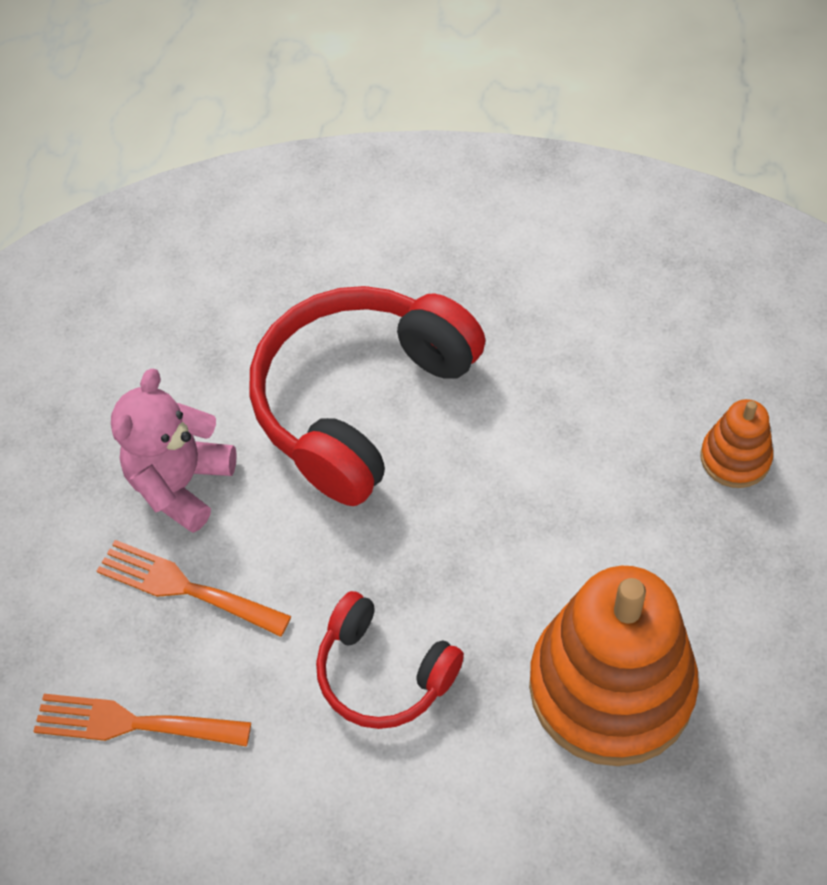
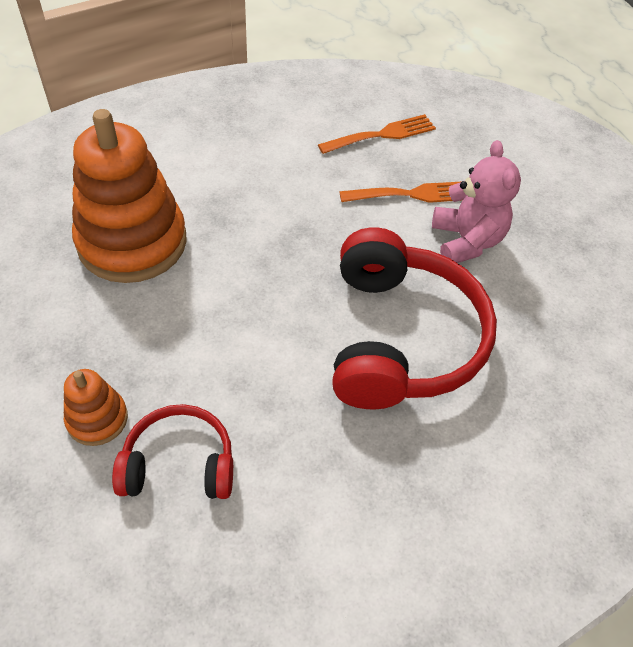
camera: 140 degrees right, 5 degrees down
red headphones [316,591,464,729] -> red headphones moved to [112,404,233,499]

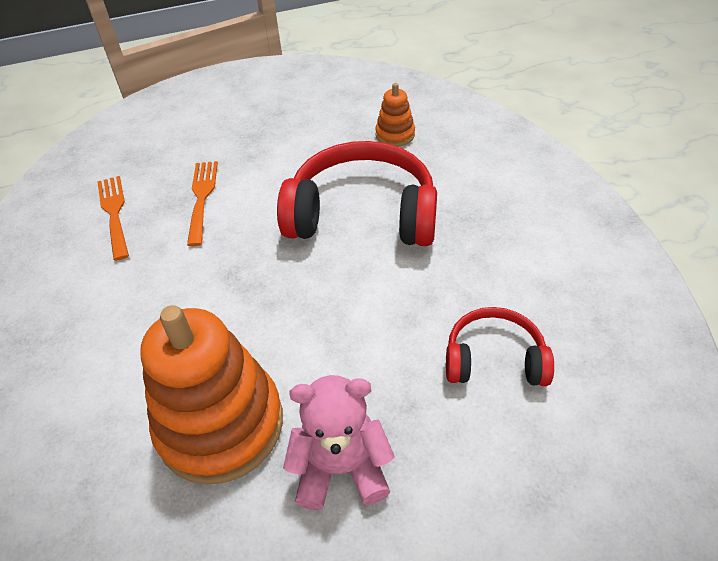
camera: 80 degrees left, 5 degrees down
orange stacking toy [64,369,128,446] -> orange stacking toy moved to [376,83,415,147]
red headphones [112,404,233,499] -> red headphones turned 90 degrees clockwise [446,307,554,386]
pink teddy bear [432,140,521,263] -> pink teddy bear moved to [283,375,394,510]

